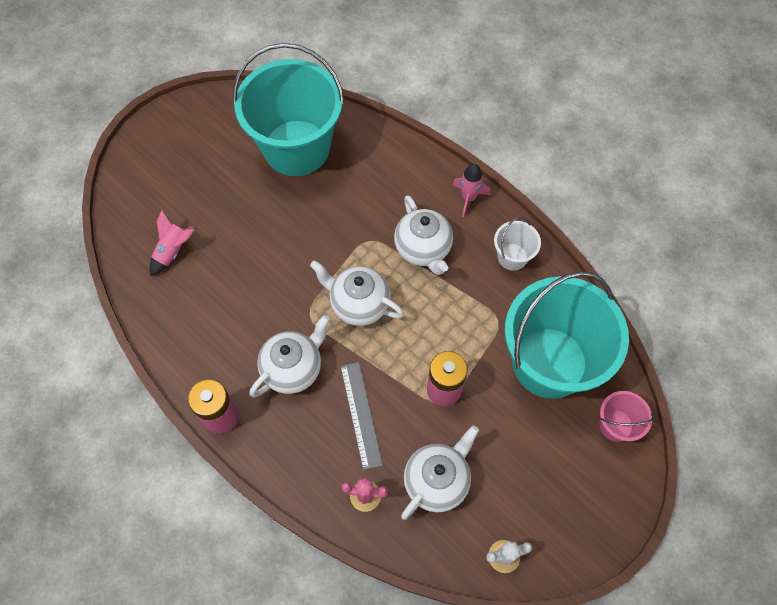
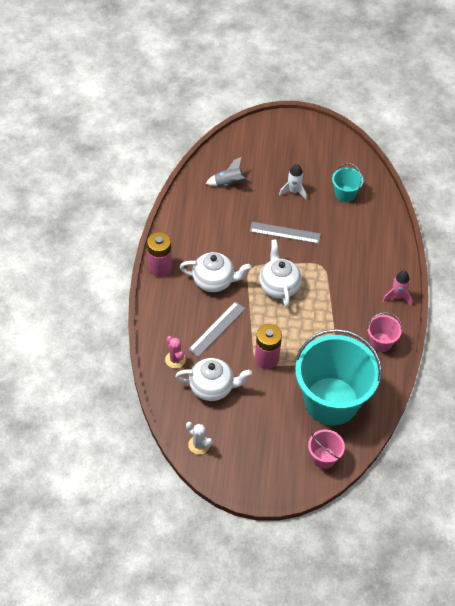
camera: 50 degrees right, 10 degrees down
pink rocket [150,210,194,276] -> grey rocket [206,157,251,186]
turquoise bucket [233,43,344,176] -> turquoise bucket [332,163,363,202], size x0.43
white teapot [394,195,453,275] -> none
white bucket [494,217,541,271] -> pink bucket [367,312,402,352]
none -> grey ruler [250,222,321,244]
none -> white rocket [279,164,307,200]

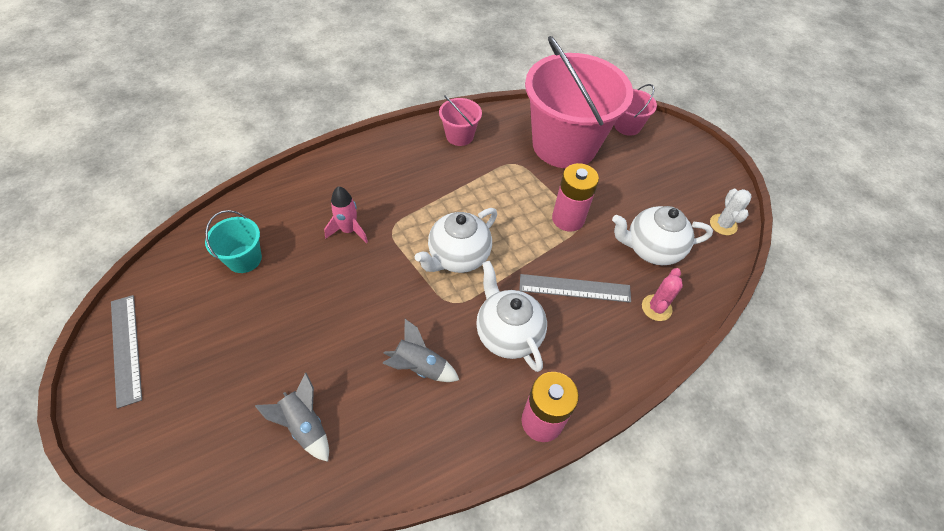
camera: 125 degrees left, 0 degrees up
white teapot [175,358,252,401] -> white teapot turned 60 degrees counterclockwise [612,206,713,265]
grey ruler [250,222,321,244] -> grey ruler moved to [111,295,142,408]
white rocket [279,164,307,200] -> none
turquoise bucket [295,329,382,425] -> pink bucket [525,36,633,169]
pink rocket [382,271,412,306] -> pink rocket moved to [324,186,368,243]
none -> grey rocket [383,319,459,382]

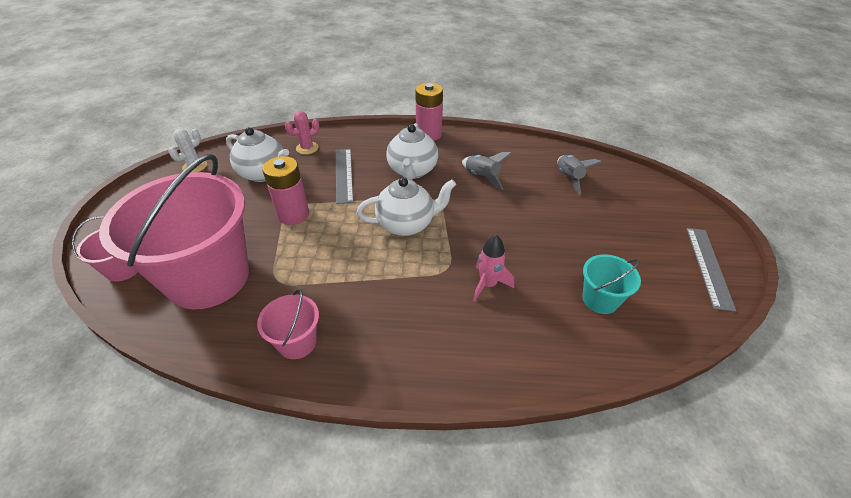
camera: 145 degrees left, 10 degrees down
grey ruler [519,274,631,303] -> grey ruler turned 45 degrees clockwise [336,149,353,204]

